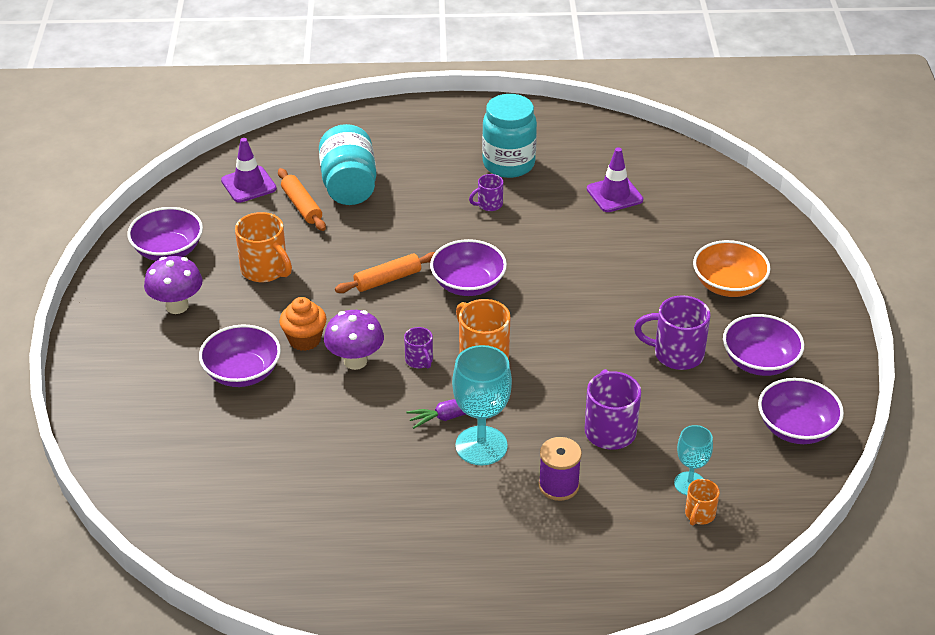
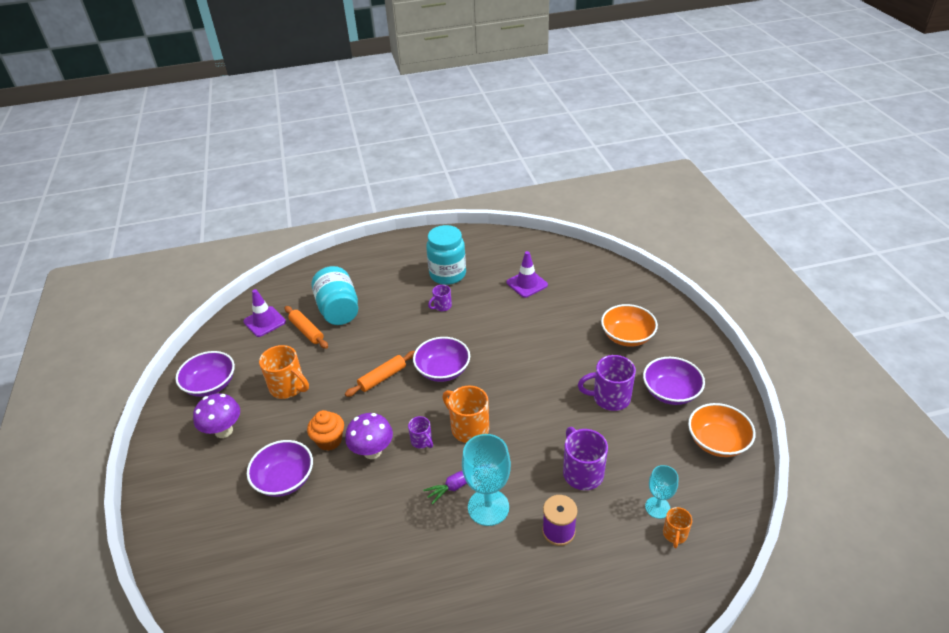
camera: 10 degrees left, 0 degrees up
purple bowl [758,378,844,444] -> orange bowl [688,403,755,457]

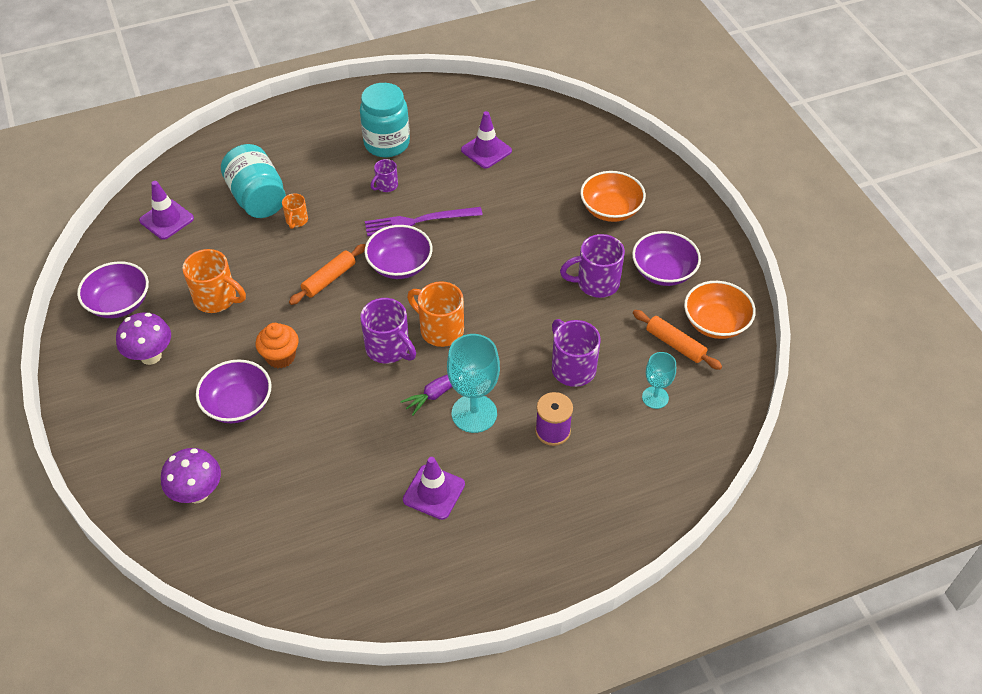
camera: 10 degrees left, 10 degrees up
orange rolling pin [285,306,328,349] -> orange rolling pin moved to [633,310,722,370]
purple mushroom [345,413,393,459] -> purple mushroom moved to [161,448,221,503]
purple mug [408,416,433,449] -> purple mug [360,298,416,364], size x1.79
orange mug [663,507,692,548] -> orange mug moved to [282,193,308,229]
none -> purple fork [365,207,483,236]
none -> purple traffic cone [403,457,465,520]

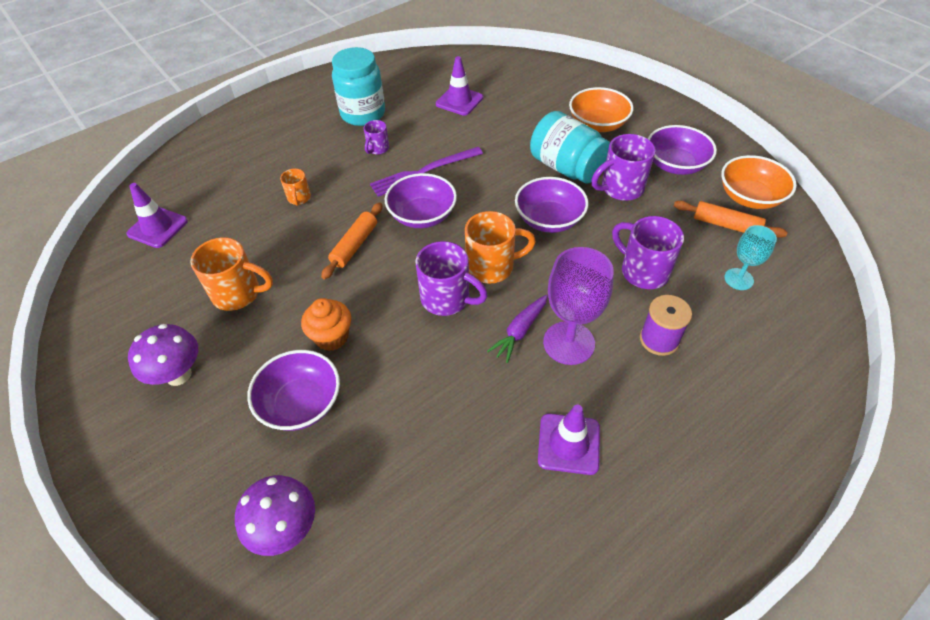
camera: 15 degrees left, 0 degrees up
purple bowl [77,261,149,318] -> purple bowl moved to [515,177,589,233]
turquoise jar [221,144,286,218] -> turquoise jar moved to [530,111,610,184]
orange mug [407,281,464,347] -> orange mug turned 150 degrees clockwise [465,211,536,284]
turquoise goblet [447,334,500,433] -> purple goblet [543,247,614,365]

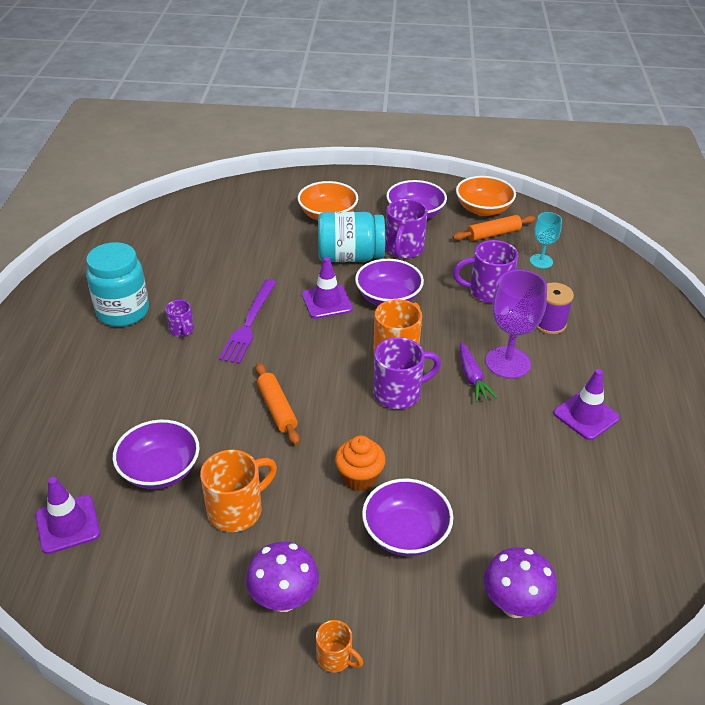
camera: 50 degrees left, 10 degrees down
orange mug [280,169,311,206] -> orange mug moved to [316,620,363,672]
purple bowl [385,173,457,228] -> purple bowl moved to [113,420,199,489]
purple traffic cone [436,56,483,116] -> purple traffic cone moved to [302,257,353,319]

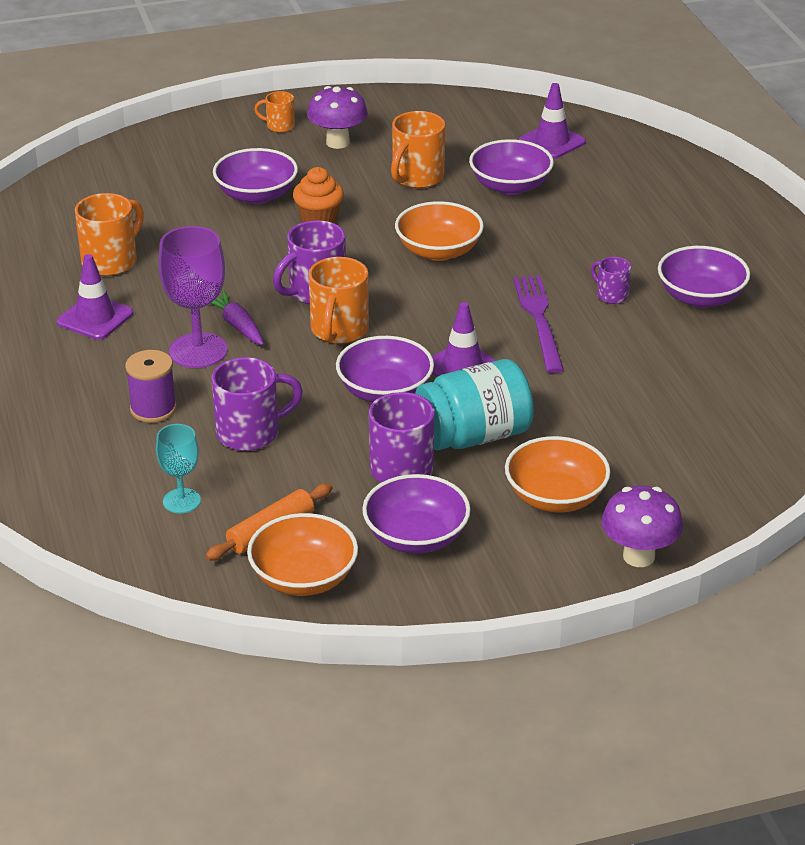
camera: 160 degrees right, 5 degrees down
turquoise jar [86,242,149,327] -> purple bowl [658,246,750,308]
orange rolling pin [256,363,300,445] -> orange bowl [395,201,484,261]
purple mushroom [484,547,557,618] -> purple mushroom moved to [601,486,683,567]
none -> orange mug [75,193,144,276]

